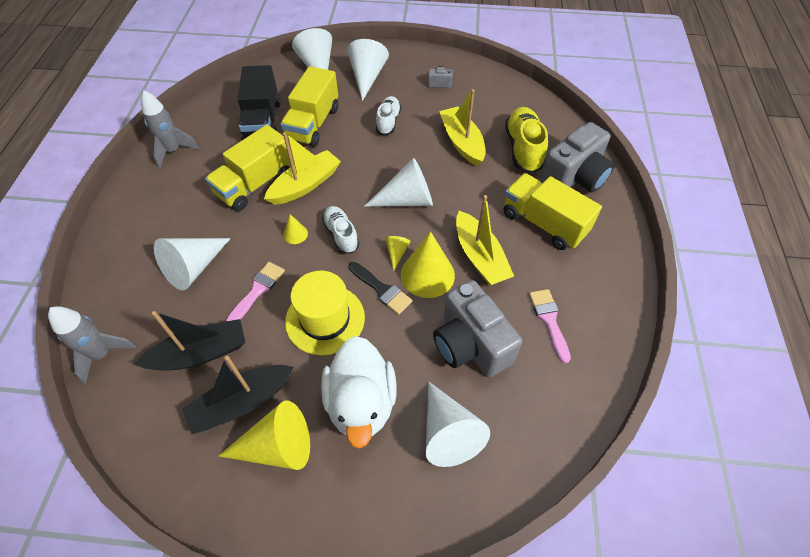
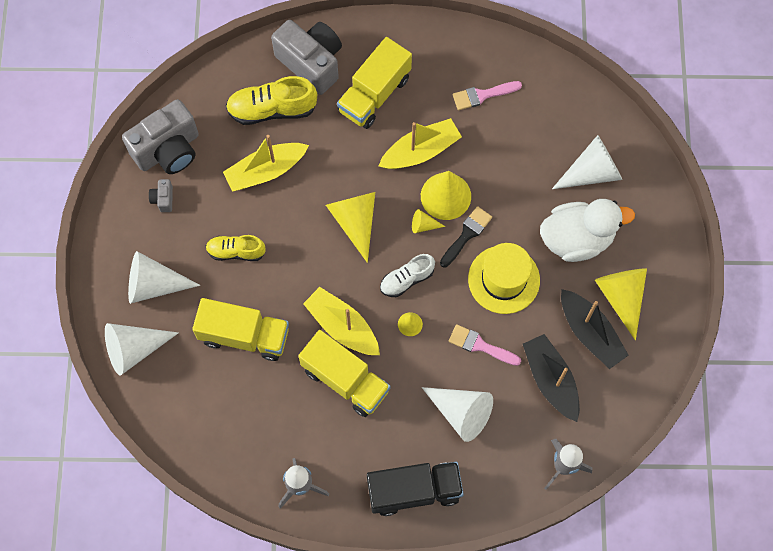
camera: 95 degrees left, 15 degrees up
black truck [237,65,281,140] -> black truck moved to [367,462,464,516]
white cone [364,158,433,207] -> yellow cone [326,192,375,263]
white shoe [376,96,401,135] -> yellow shoe [206,235,266,261]
grey camera [433,280,522,377] -> grey camera moved to [122,99,199,174]

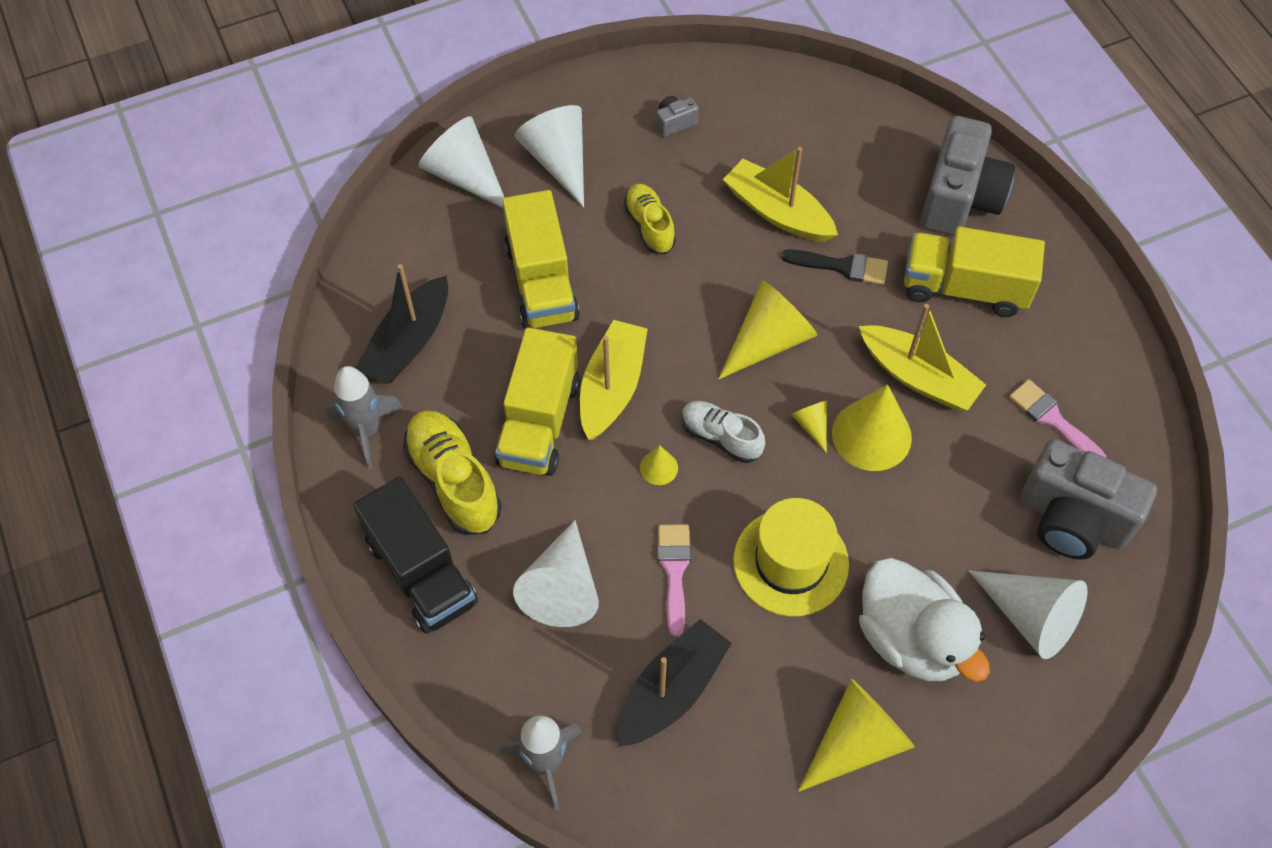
camera: 65 degrees right, 10 degrees down
grey camera [122,99,199,174] -> grey camera moved to [1020,439,1157,560]
yellow shoe [226,76,317,125] -> yellow shoe moved to [403,410,502,535]
black brush [440,206,492,267] -> black brush moved to [781,249,888,285]
black boat [561,289,629,369] -> black boat moved to [356,264,448,384]

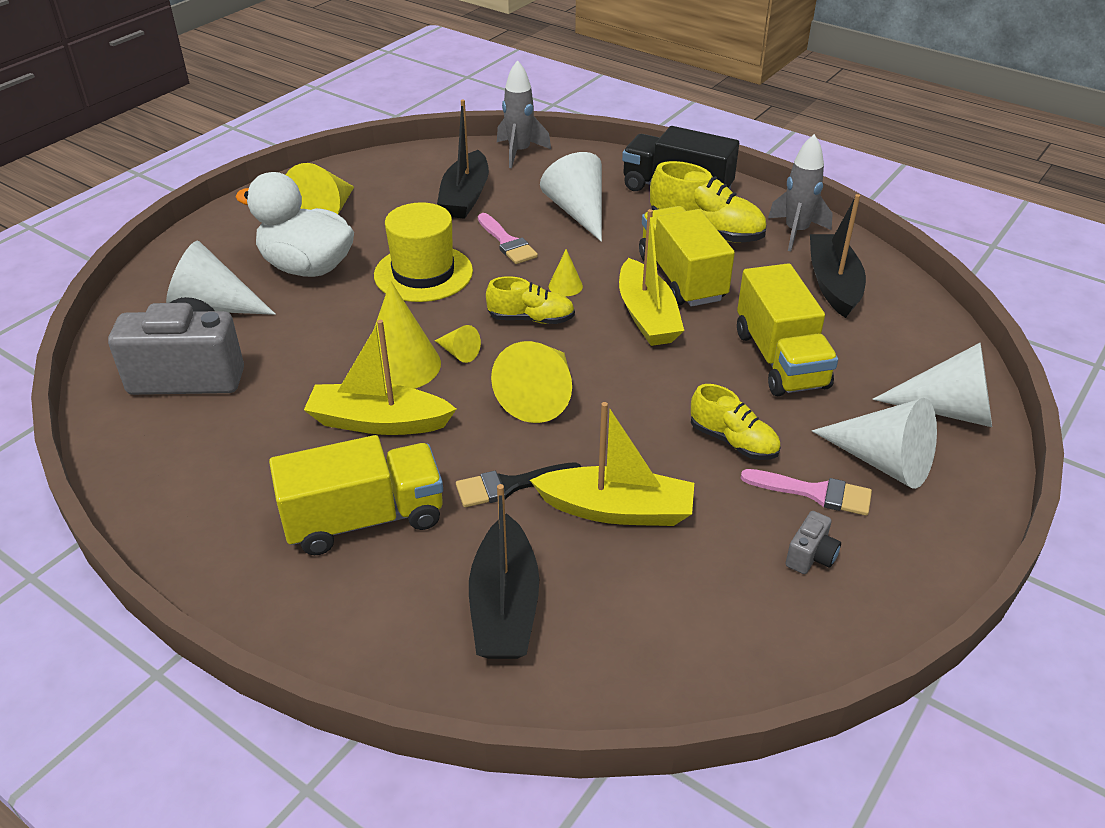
camera: 150 degrees right, 20 degrees down
yellow truck [502,190,580,329] -> yellow truck turned 150 degrees counterclockwise [737,263,838,396]
white shoe [682,401,765,463] -> yellow shoe [486,276,575,324]
grey camera [921,116,1015,236] -> none
pink brush [1009,379,1106,458] -> pink brush moved to [741,469,872,516]
none -> black boat [469,484,539,659]

